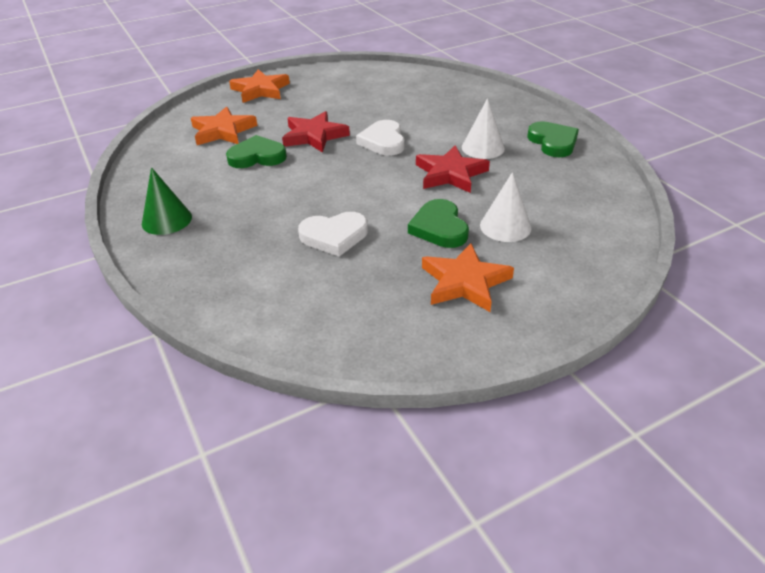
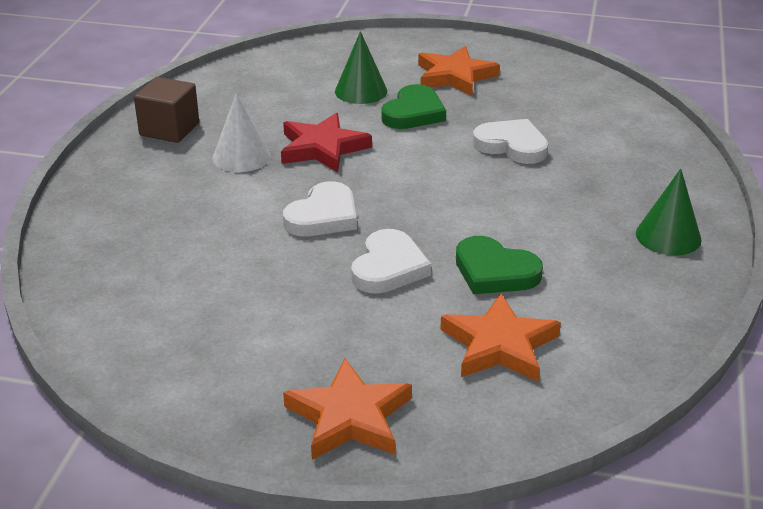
camera: 140 degrees left, 5 degrees down
red star [282,111,350,153] -> white heart [351,229,431,294]
white cone [480,172,532,242] -> green cone [335,31,387,104]
green heart [527,121,579,157] -> brown cube [134,77,199,143]

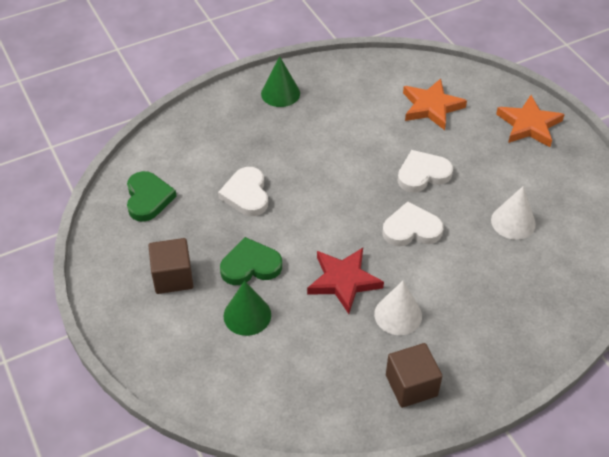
camera: 130 degrees left, 15 degrees up
orange star [418,46,500,96] -> brown cube [148,238,193,294]
green heart [456,236,543,294] -> green heart moved to [127,171,176,222]
none -> white cone [491,186,536,240]

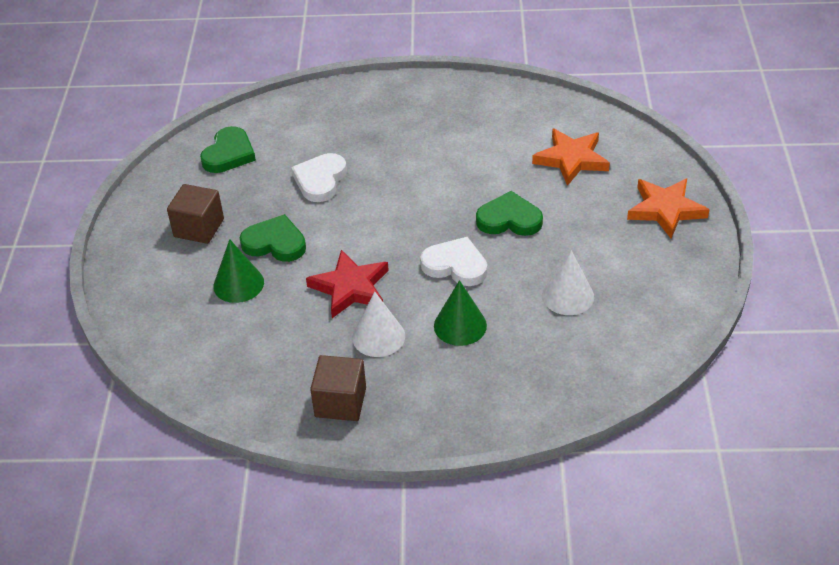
camera: 30 degrees right, 5 degrees down
green cone [261,56,300,107] -> green cone moved to [434,280,487,346]
white heart [398,150,453,193] -> green heart [476,191,543,236]

